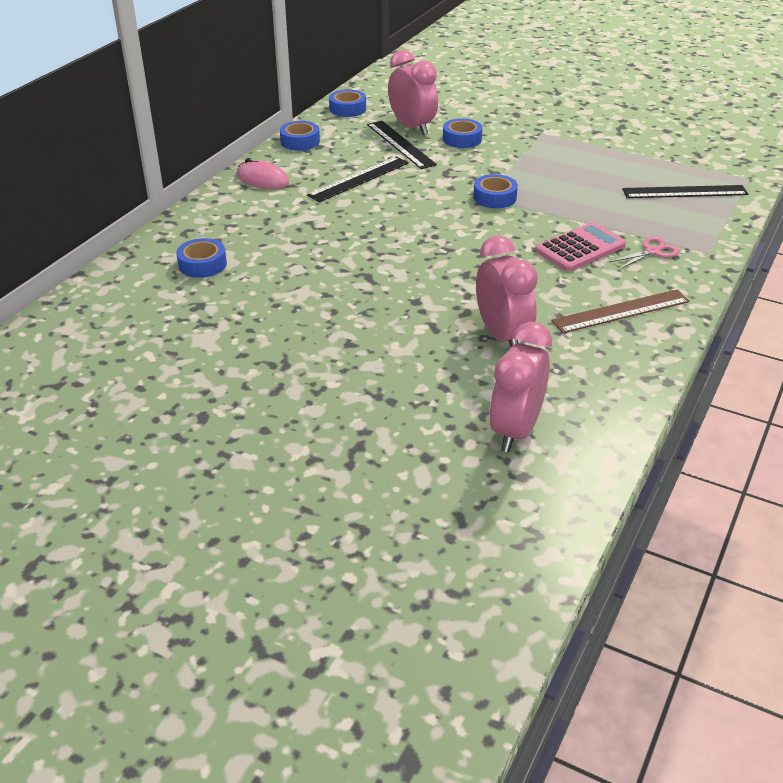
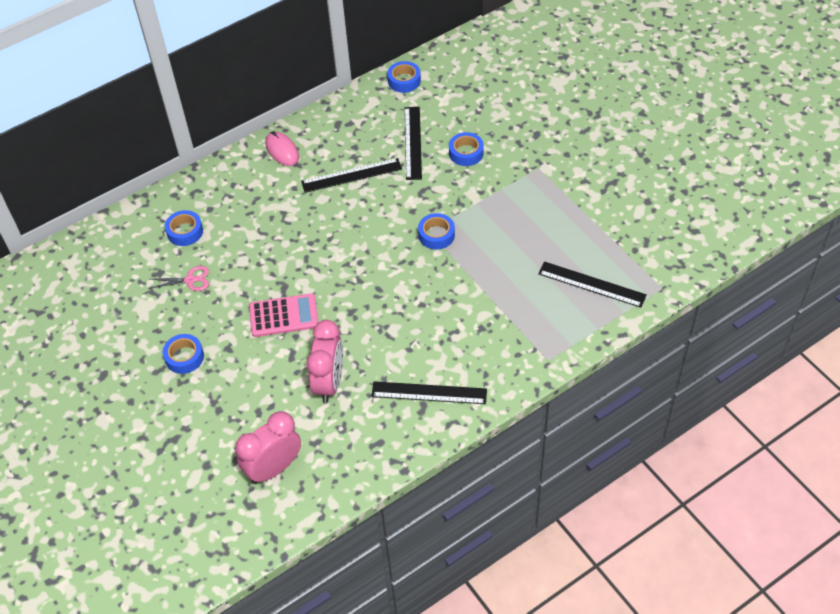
camera: 30 degrees right, 15 degrees up
blue tape [280,121,320,151] -> blue tape moved to [163,334,204,374]
pink clock [388,50,438,135] -> none
pink calculator [535,222,626,271] -> pink calculator moved to [249,293,318,337]
brown ruler [551,289,690,333] -> black ruler [371,381,487,404]
pink scissors [609,236,680,269] -> pink scissors moved to [150,266,209,291]

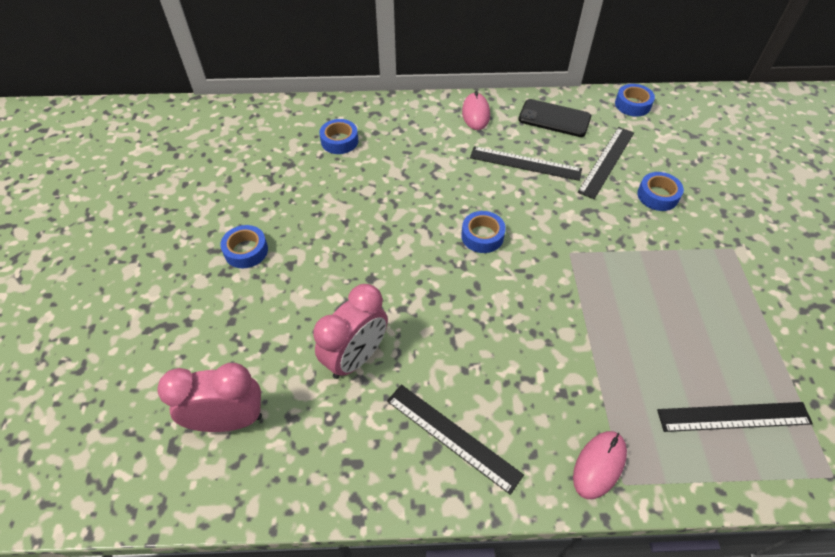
camera: 30 degrees right, 0 degrees up
pink scissors [150,266,209,291] -> none
pink calculator [249,293,318,337] -> none
blue tape [418,213,455,250] -> blue tape moved to [461,211,506,253]
black ruler [538,261,647,308] -> black ruler turned 60 degrees counterclockwise [657,402,813,432]
none -> black phone [518,99,591,137]
none -> pink mouse [573,431,627,499]

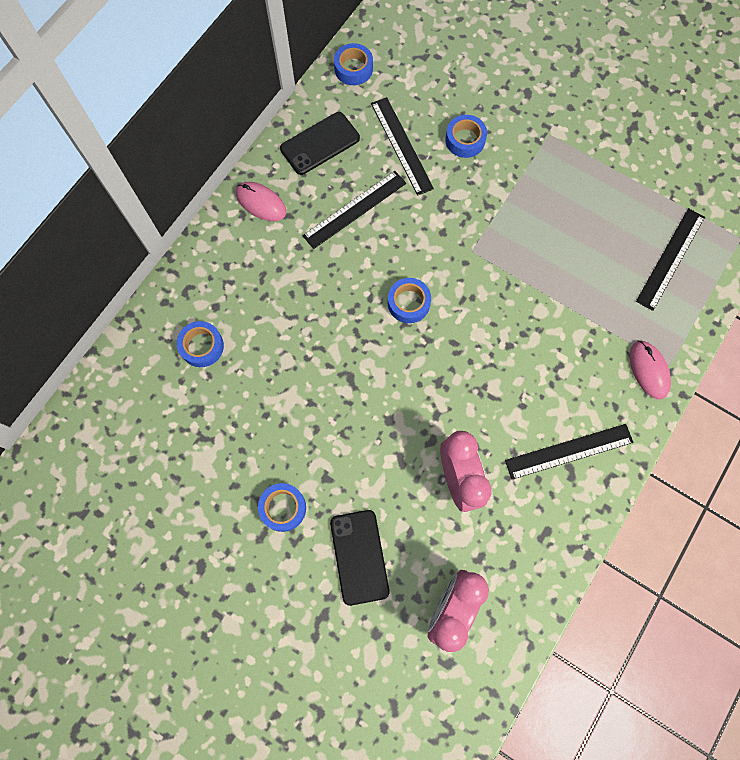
camera: 55 degrees left, 20 degrees up
none -> black phone [330,510,389,606]

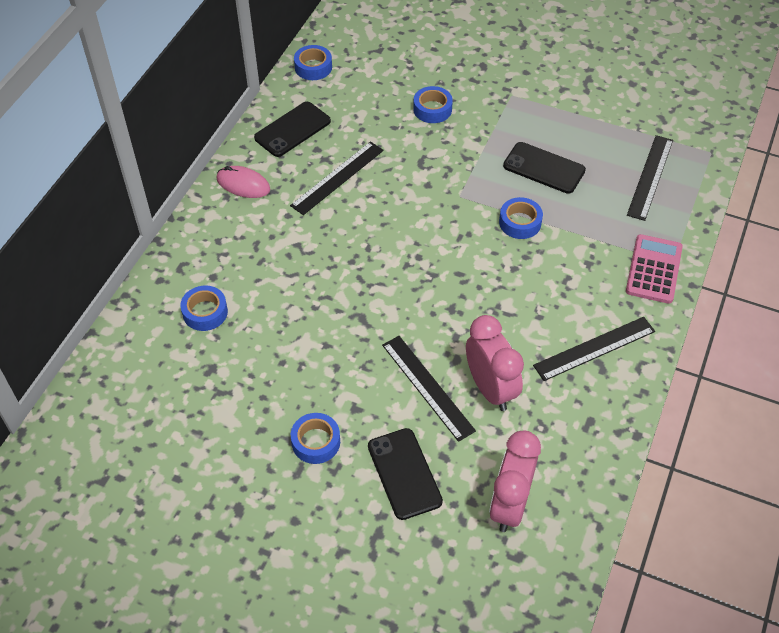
camera: 10 degrees left, 20 degrees down
black ruler [371,97,434,196] -> black ruler moved to [382,336,476,442]
blue tape [388,278,431,323] -> blue tape moved to [499,197,543,239]
pink mouse [630,341,671,399] -> pink calculator [626,234,683,304]
none -> black phone [503,142,586,194]

